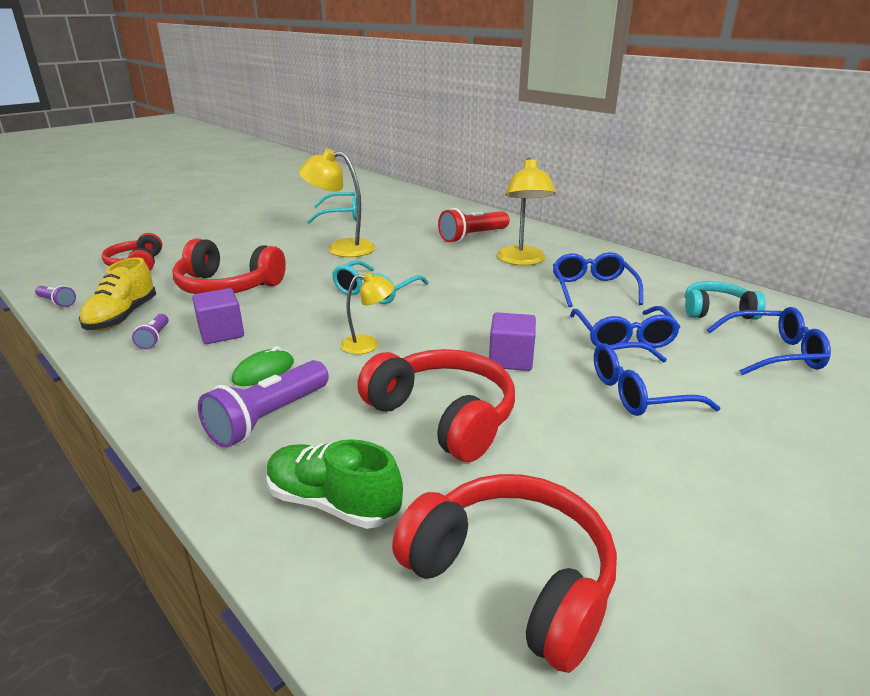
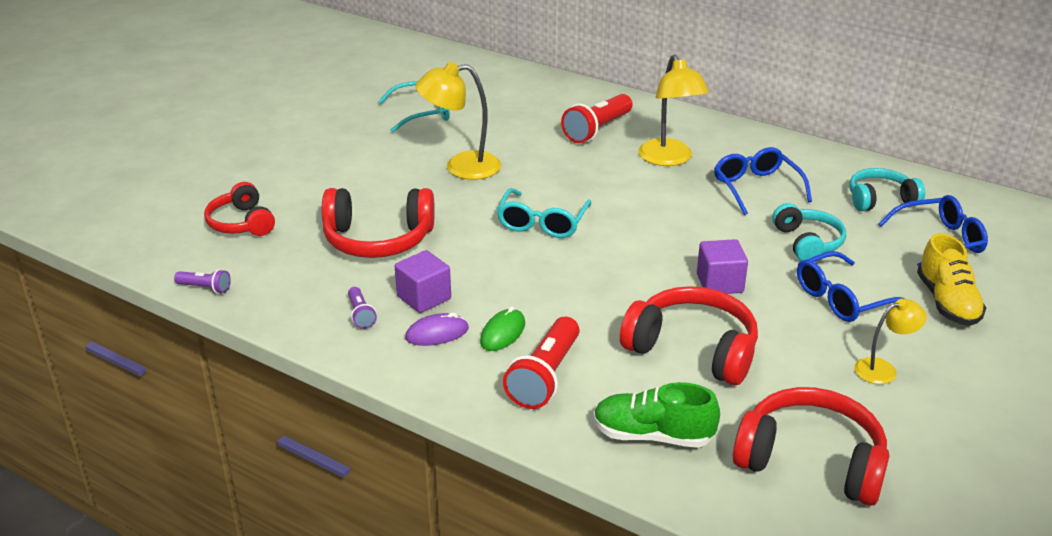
camera: 15 degrees left, 5 degrees up
yellow shoe [79,257,156,330] -> yellow shoe moved to [917,233,986,326]
purple flashlight [198,360,329,448] -> red flashlight [503,317,580,409]
yellow lamp [341,272,394,354] -> yellow lamp moved to [854,299,927,384]
blue glasses [570,306,680,348] -> turquoise headphones [772,203,846,261]
none -> purple mouse [405,313,469,346]

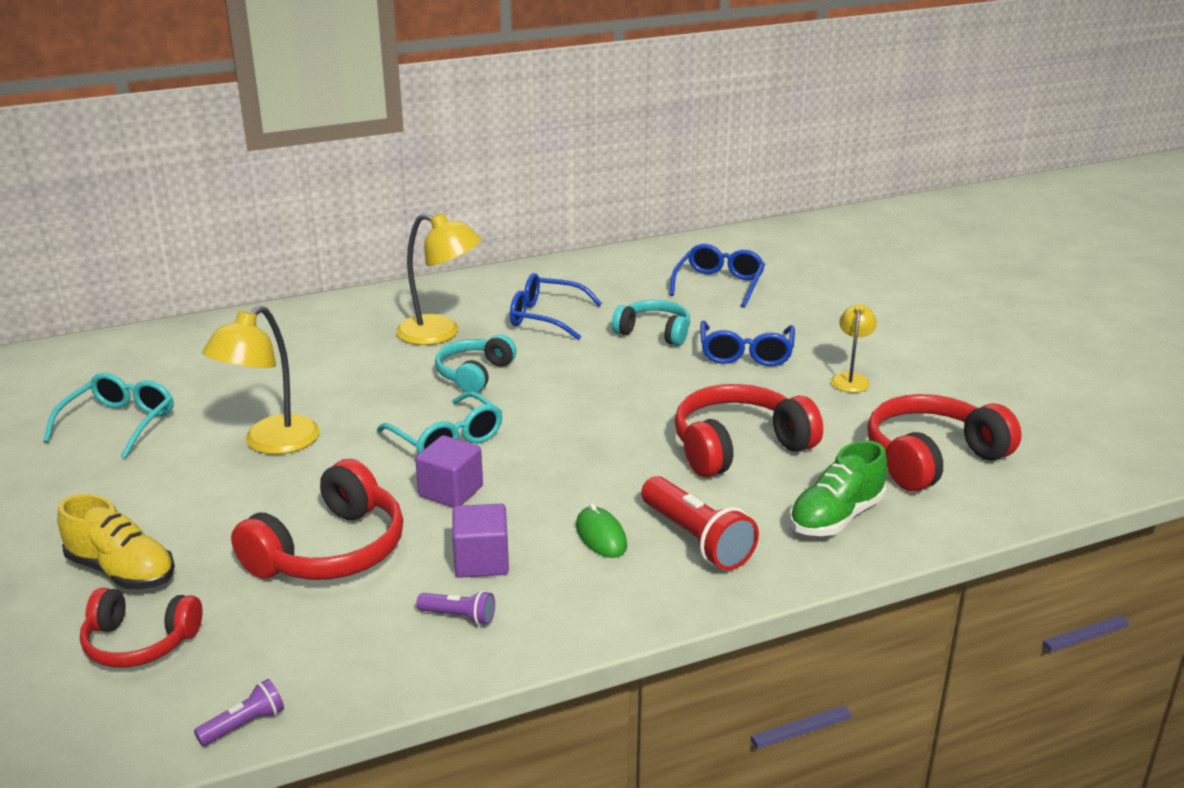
camera: 55 degrees left, 5 degrees down
purple mouse [405,313,469,346] -> none
red flashlight [561,94,632,143] -> none
purple cube [697,239,748,294] -> purple cube moved to [415,435,483,508]
turquoise headphones [849,168,925,211] -> turquoise headphones moved to [435,334,516,393]
yellow shoe [917,233,986,326] -> yellow shoe moved to [57,494,175,589]

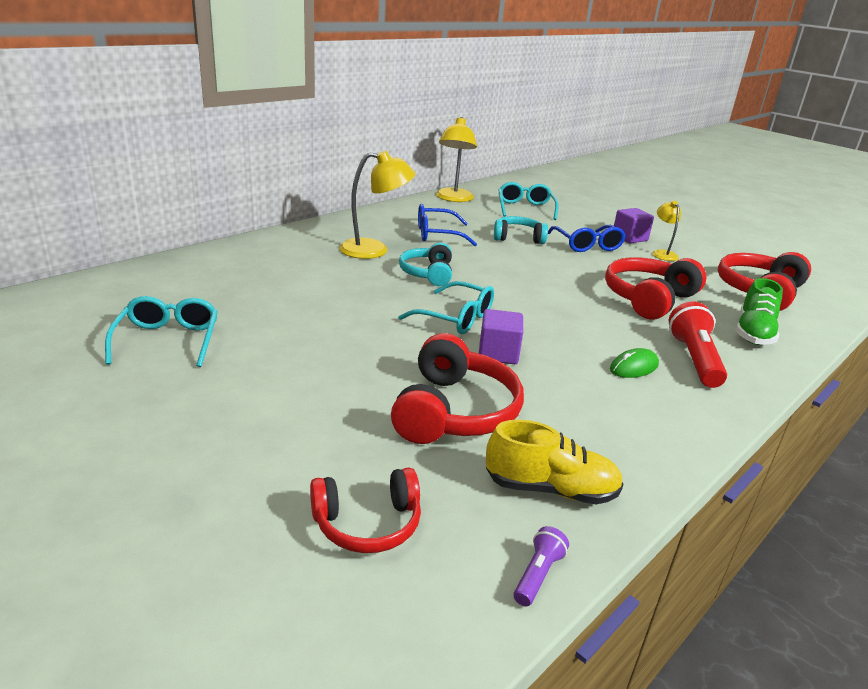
camera: 25 degrees left, 0 degrees up
yellow shoe [57,494,175,589] -> yellow shoe moved to [486,420,623,505]
yellow lamp [202,306,320,455] -> yellow lamp moved to [436,117,477,202]
purple flashlight [417,591,495,625] -> none
purple cube [452,504,509,578] -> purple cube moved to [614,208,654,243]
green mouse [576,503,627,558] -> green mouse turned 75 degrees counterclockwise [610,348,659,378]
red flashlight [641,476,759,570] -> red flashlight turned 120 degrees counterclockwise [669,302,727,388]
blue glasses [669,244,765,308] -> turquoise glasses [498,182,558,220]

